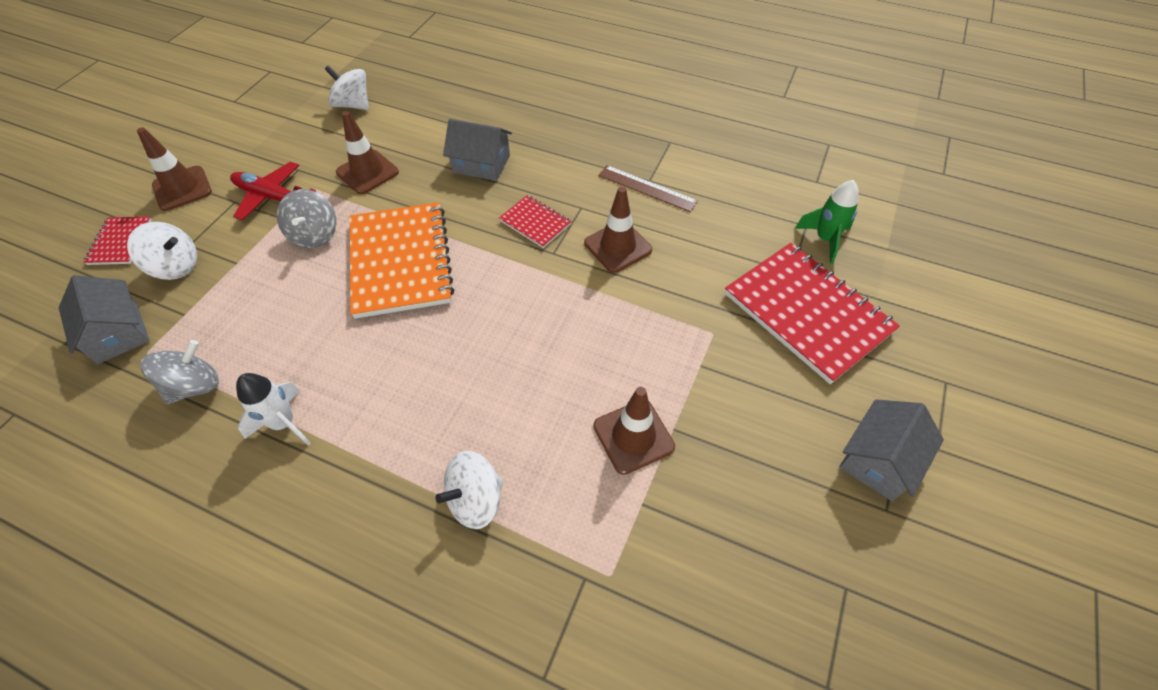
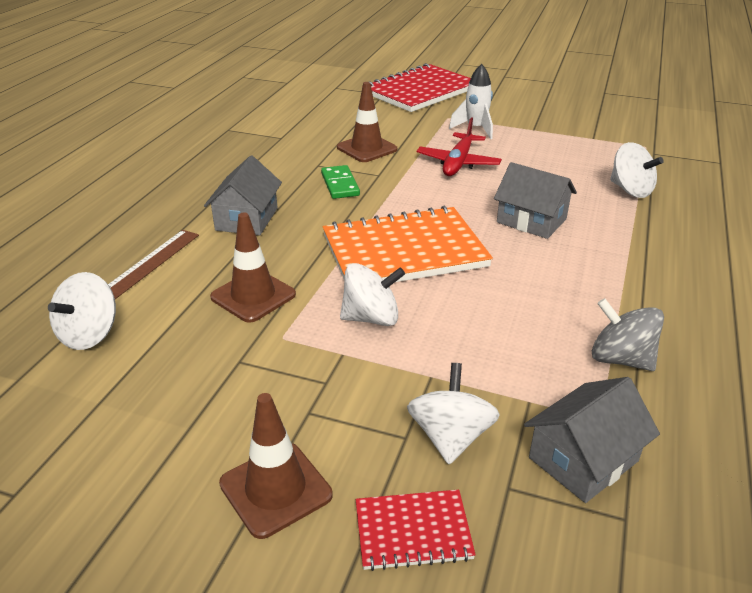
camera: 95 degrees left, 20 degrees down
red plane [230,162,316,221] -> red plane moved to [417,118,502,176]
white rocket [236,373,311,446] -> white rocket moved to [449,64,493,139]
grey spinning top [276,189,336,248] -> white spinning top [340,263,405,326]
red notebook [499,195,571,248] -> green domino [321,165,360,199]
brown traffic cone [594,387,675,475] -> none
brown ruler [599,165,698,212] -> brown ruler moved to [108,230,199,299]
green rocket [795,180,859,264] -> none
grey house [839,399,944,501] -> grey house moved to [494,162,577,239]

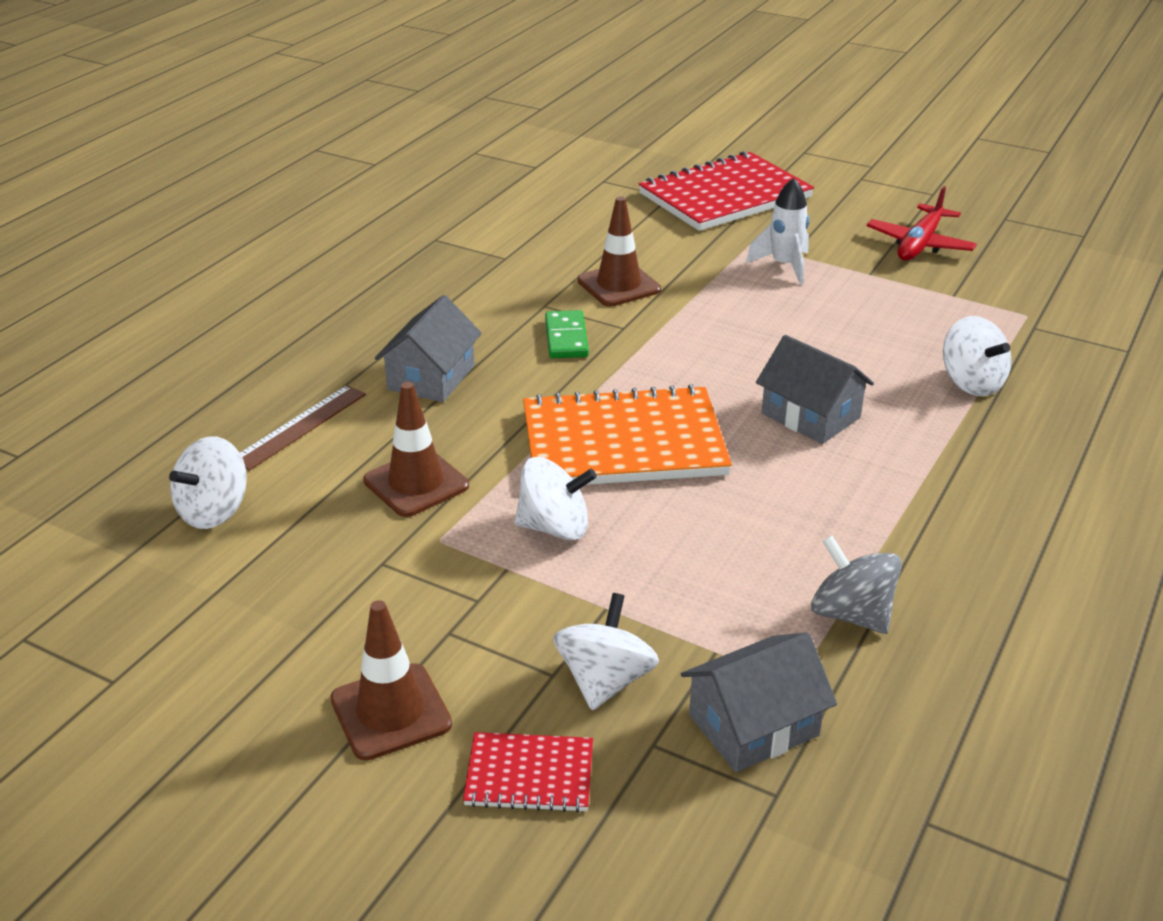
camera: 10 degrees right, 0 degrees up
red plane [417,118,502,176] -> red plane moved to [867,186,977,261]

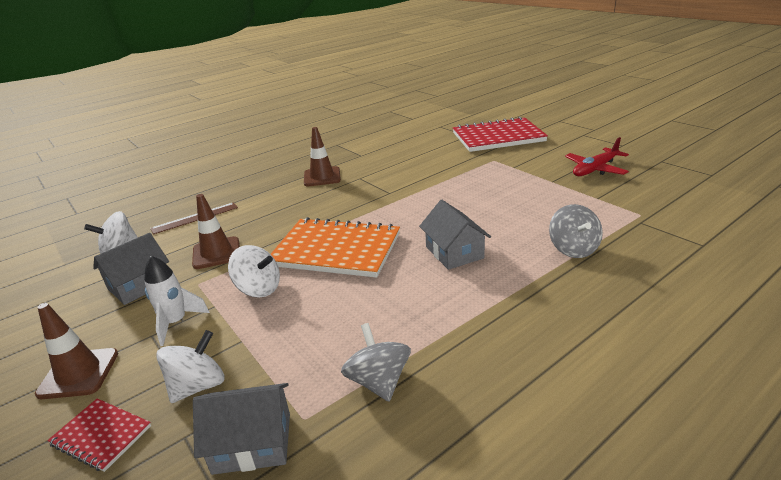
camera: 25 degrees right, 5 degrees down
grey house [375,295,482,402] -> grey house moved to [93,233,169,305]
green domino [545,310,589,358] -> none
brown traffic cone [577,196,661,307] -> brown traffic cone moved to [304,127,341,186]
white rocket [746,178,809,285] -> white rocket moved to [144,256,210,346]
white spinning top [943,316,1011,396] -> grey spinning top [549,204,603,258]

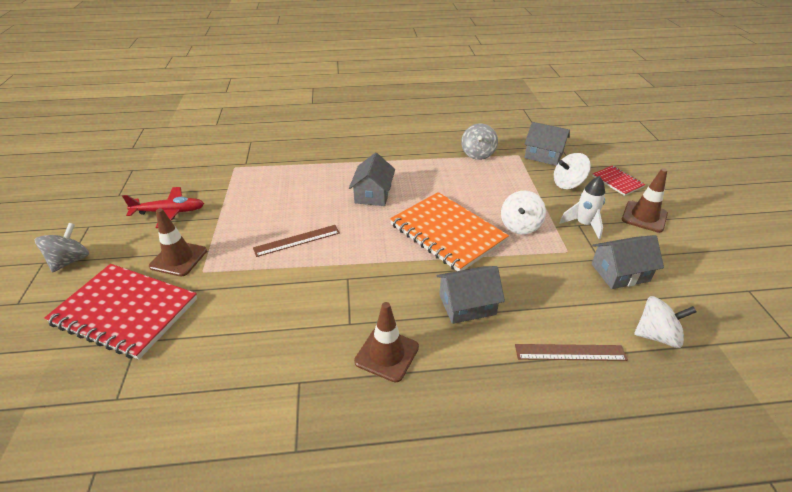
camera: 150 degrees left, 10 degrees up
brown traffic cone [192,194,240,269] -> brown traffic cone moved to [149,208,207,277]
white spinning top [228,245,280,297] -> white spinning top turned 120 degrees counterclockwise [501,190,546,234]
grey spinning top [549,204,603,258] -> grey spinning top moved to [35,223,89,273]
none -> brown ruler [253,225,340,257]
none -> grey house [437,266,505,324]

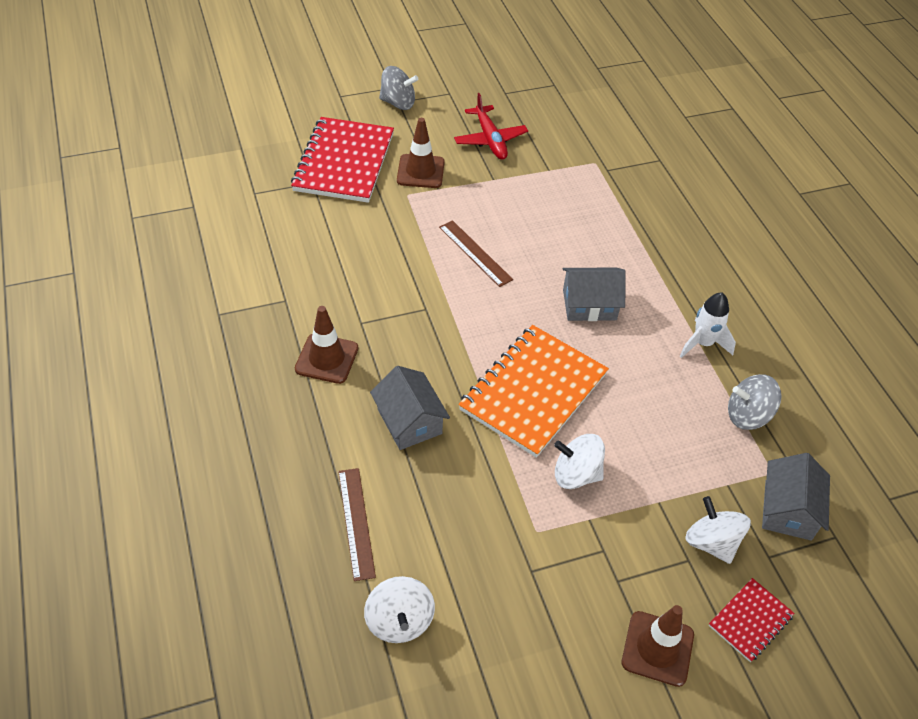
camera: 75 degrees right, 10 degrees up
white rocket [559,176,605,239] -> white rocket moved to [680,292,736,358]
grey house [591,235,664,289] -> none

